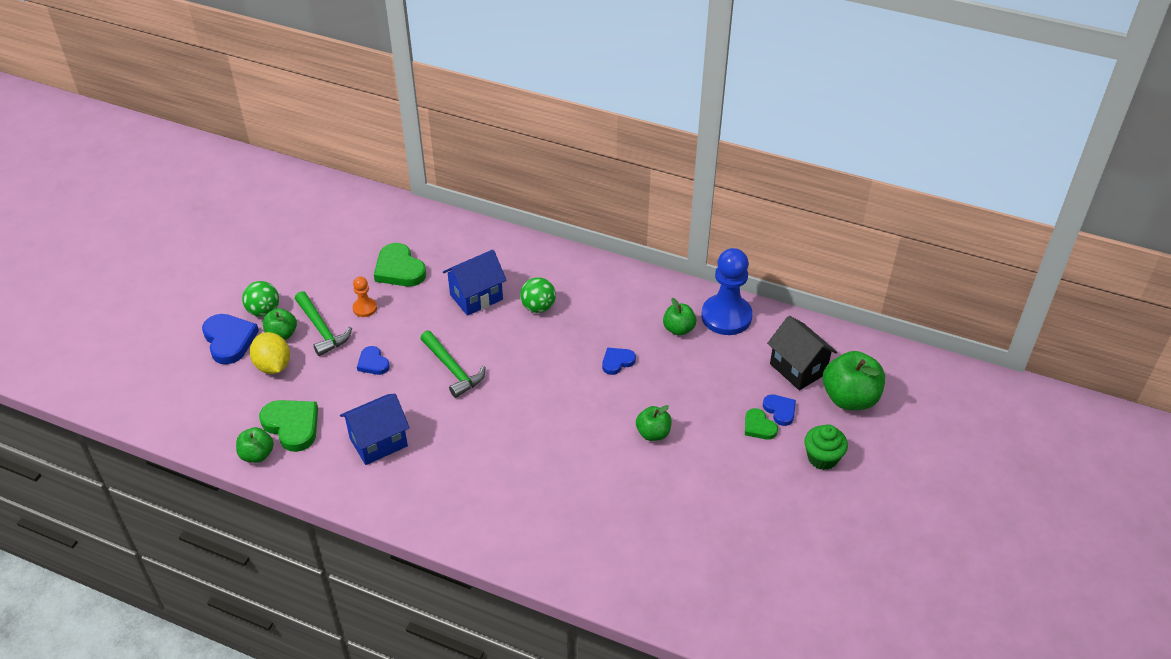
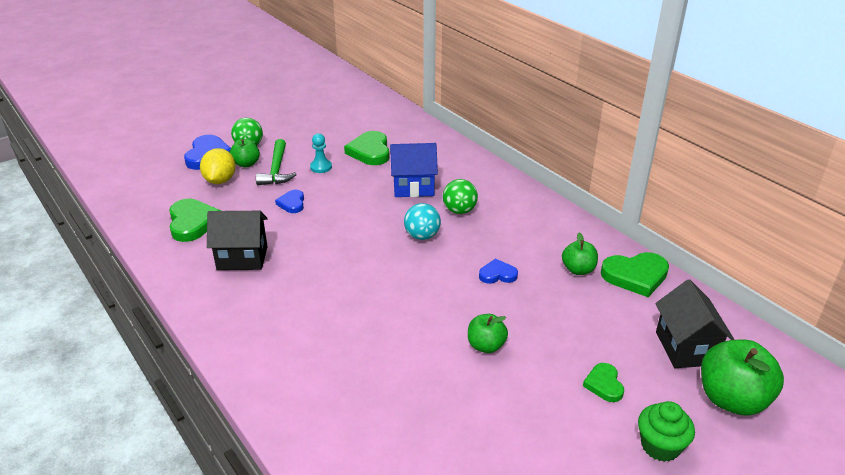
camera: 30 degrees right, 10 degrees down
green apple [236,427,274,463] -> none
blue house [340,394,410,465] -> black house [207,211,268,270]
orange pawn [353,276,377,317] -> turquoise pawn [310,133,332,173]
green hammer [420,331,486,398] -> none
blue pawn [701,248,753,335] -> green heart [601,252,669,297]
blue heart [763,394,796,426] -> none
none -> turquoise ball [404,203,441,240]

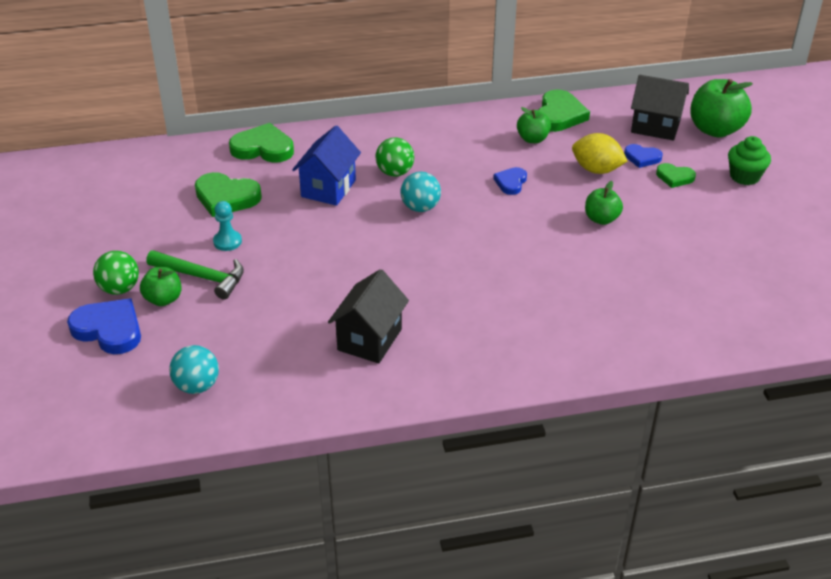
camera: 65 degrees left, 5 degrees up
green heart [169,199,221,242] -> green heart moved to [229,123,294,163]
yellow lemon [200,148,236,184] -> yellow lemon moved to [572,133,627,174]
blue heart [275,190,304,213] -> blue heart moved to [624,144,663,168]
none -> turquoise ball [169,345,219,394]

